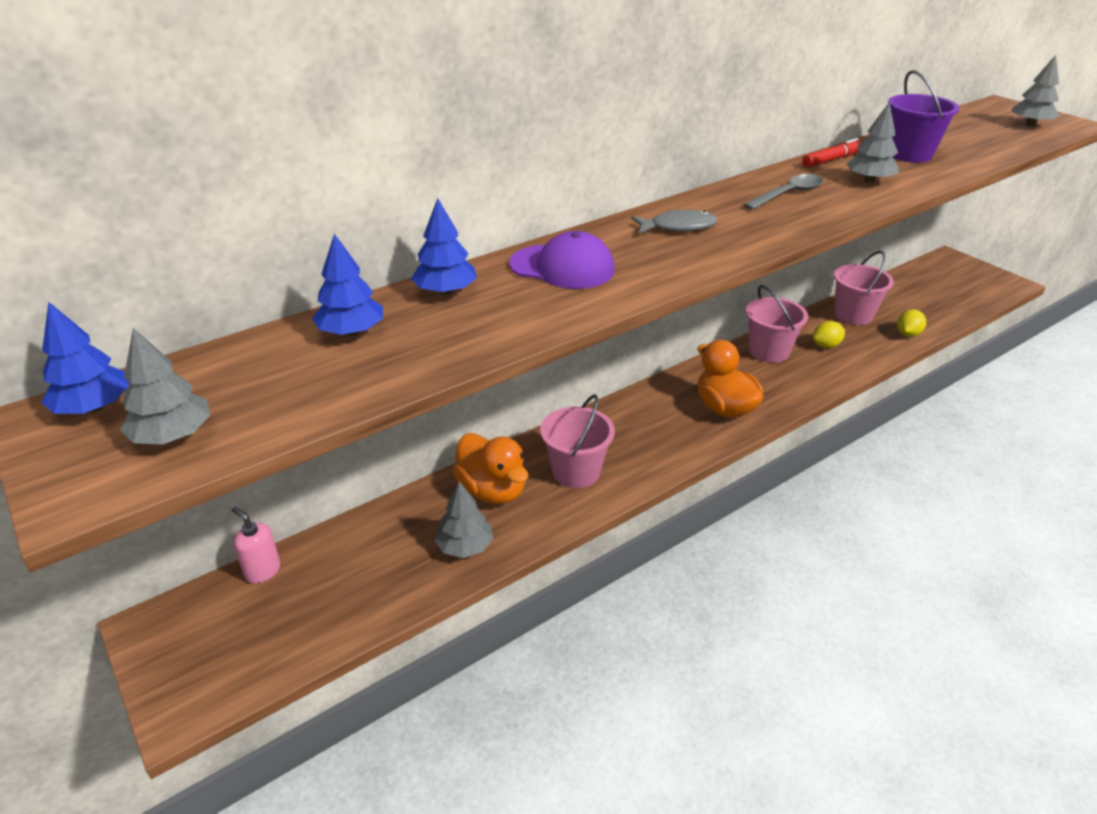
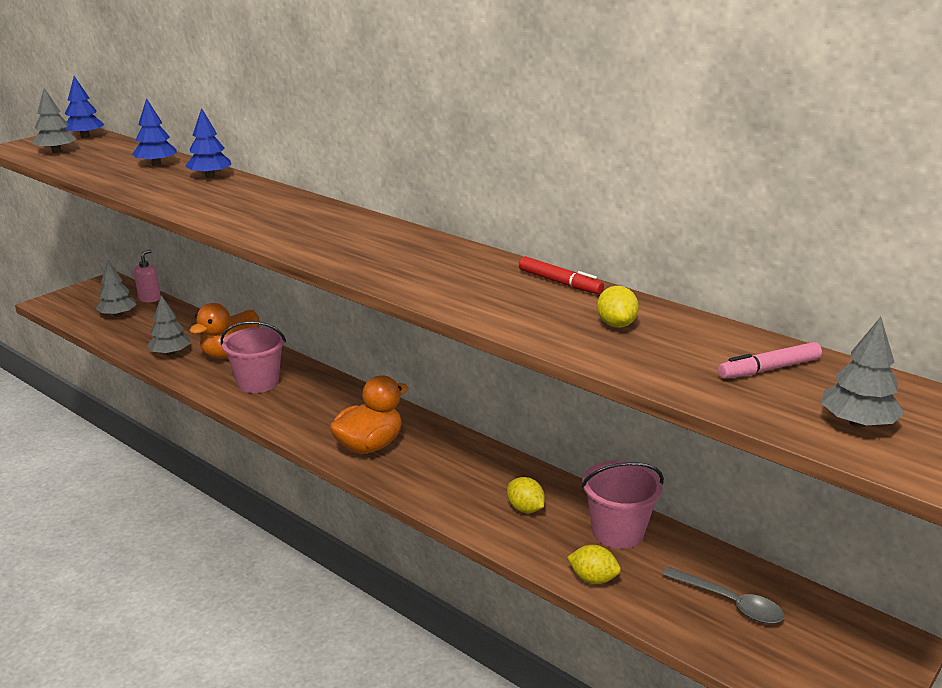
camera: 75 degrees right, 10 degrees down
purple cap [509,231,615,289] -> none
grey fish [632,210,717,234] -> none
grey spoon [743,174,823,210] -> grey spoon moved to [662,566,784,624]
pink bucket [746,285,808,363] -> none
grey tree [847,102,899,183] -> grey tree moved to [96,261,137,317]
purple bucket [888,70,960,163] -> yellow lemon [597,286,639,328]
none -> pink marker [718,342,822,379]

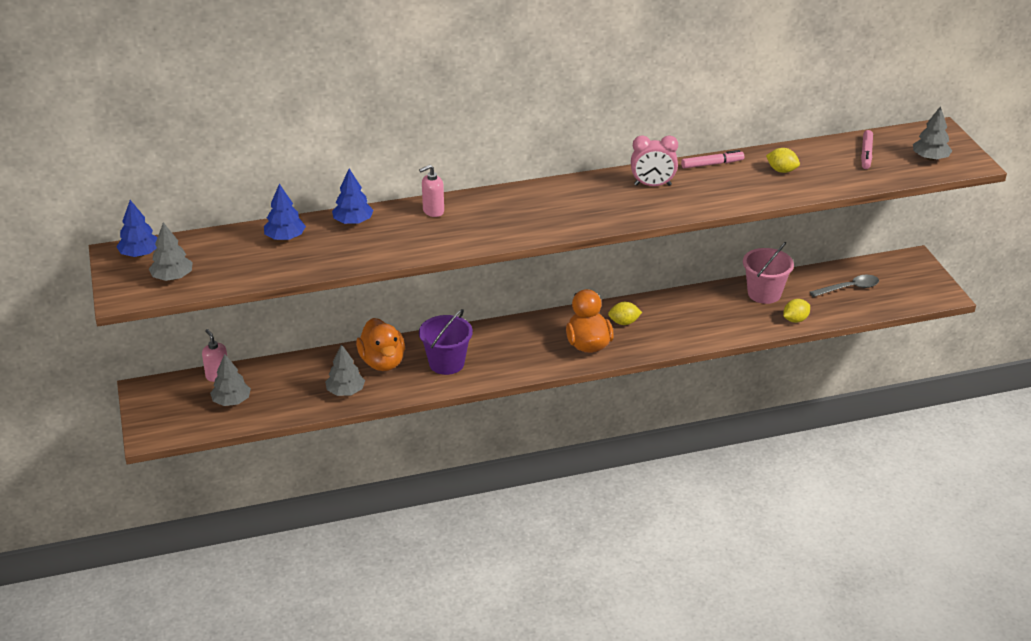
camera: 55 degrees left, 10 degrees up
pink bucket [220,321,286,393] -> purple bucket [419,309,473,375]
yellow lemon [507,477,545,513] -> yellow lemon moved to [608,302,642,325]
red marker [519,256,604,294] -> pink marker [681,150,744,169]
none -> pink soap dispenser [419,165,444,217]
none -> pink clock [631,135,678,186]

